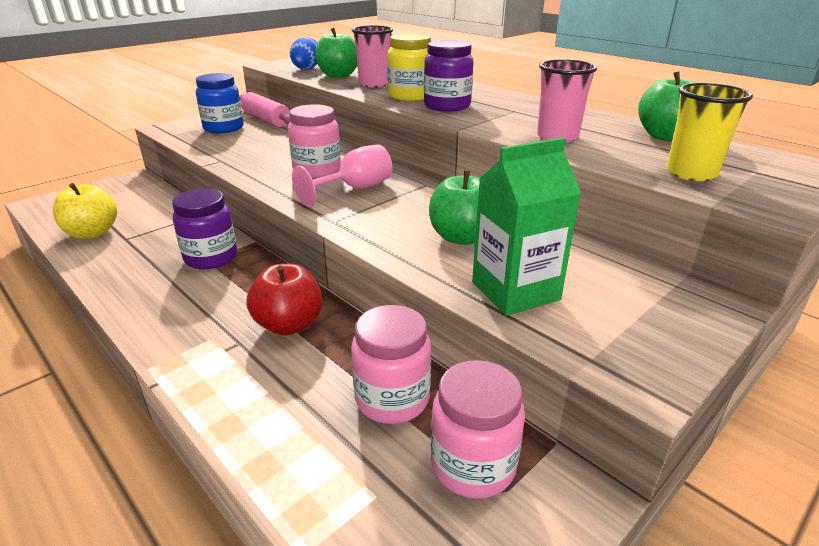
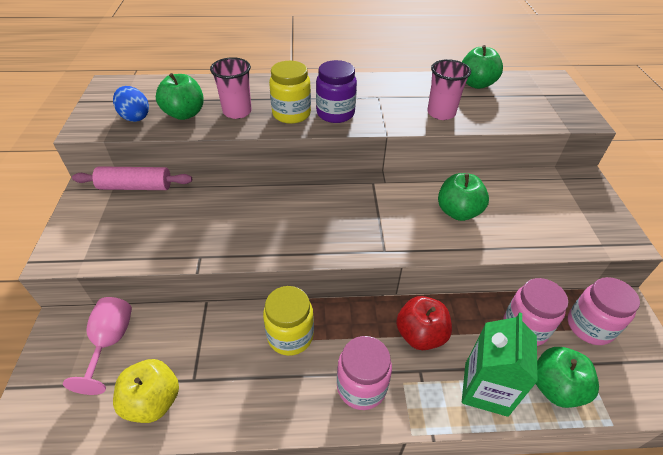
camera: 50 degrees left, 15 degrees up
purple jar [172,188,237,269] -> yellow jar [263,286,314,356]
blue jar [196,73,244,133] -> none
pink jar [288,104,341,178] -> pink jar moved to [337,336,392,410]
pink goblet [292,144,392,207] -> pink goblet moved to [63,297,132,395]
green carton [472,138,581,316] -> green carton moved to [462,312,538,417]
yellow cup [667,83,753,181] -> none
none -> green apple [536,347,599,408]

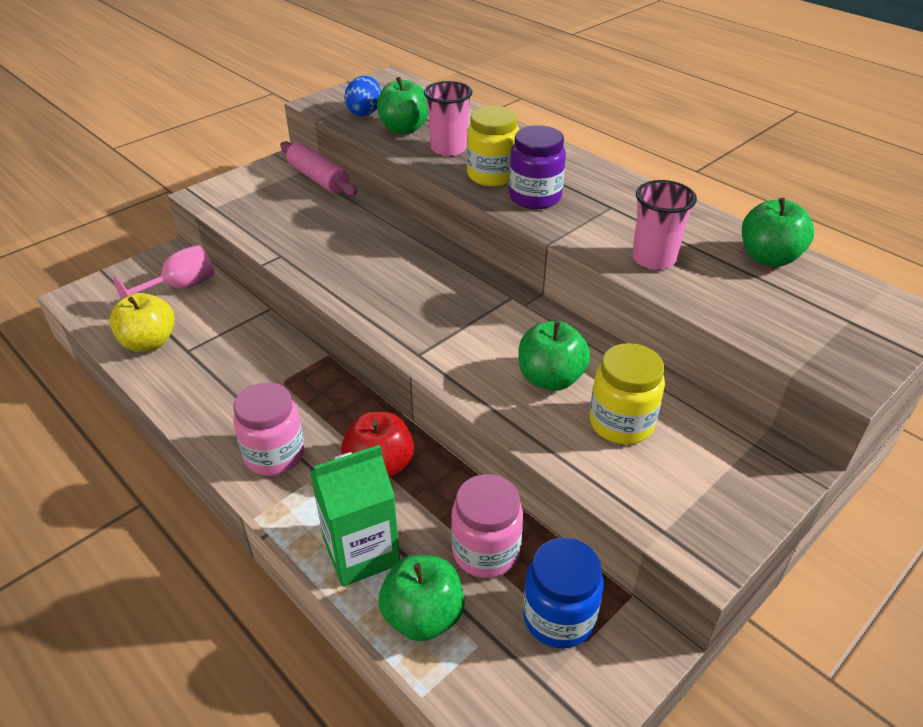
camera: 50 degrees right, 5 degrees down
yellow jar [263,286,314,356] -> yellow jar moved to [590,343,665,444]
pink jar [568,277,640,345] -> blue jar [523,538,604,649]

